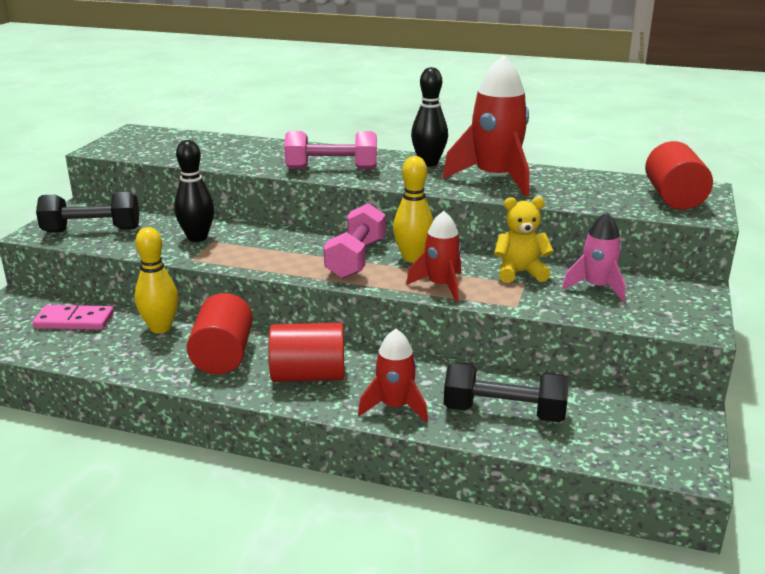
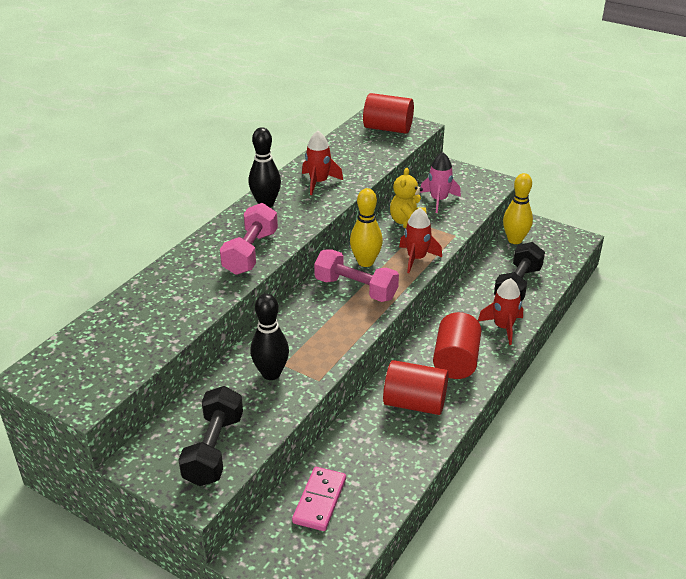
camera: 75 degrees left, 10 degrees up
yellow bowling pin [135,227,178,333] -> yellow bowling pin moved to [503,173,533,244]
red rocket [443,55,529,197] -> red rocket [302,131,343,195], size x0.58

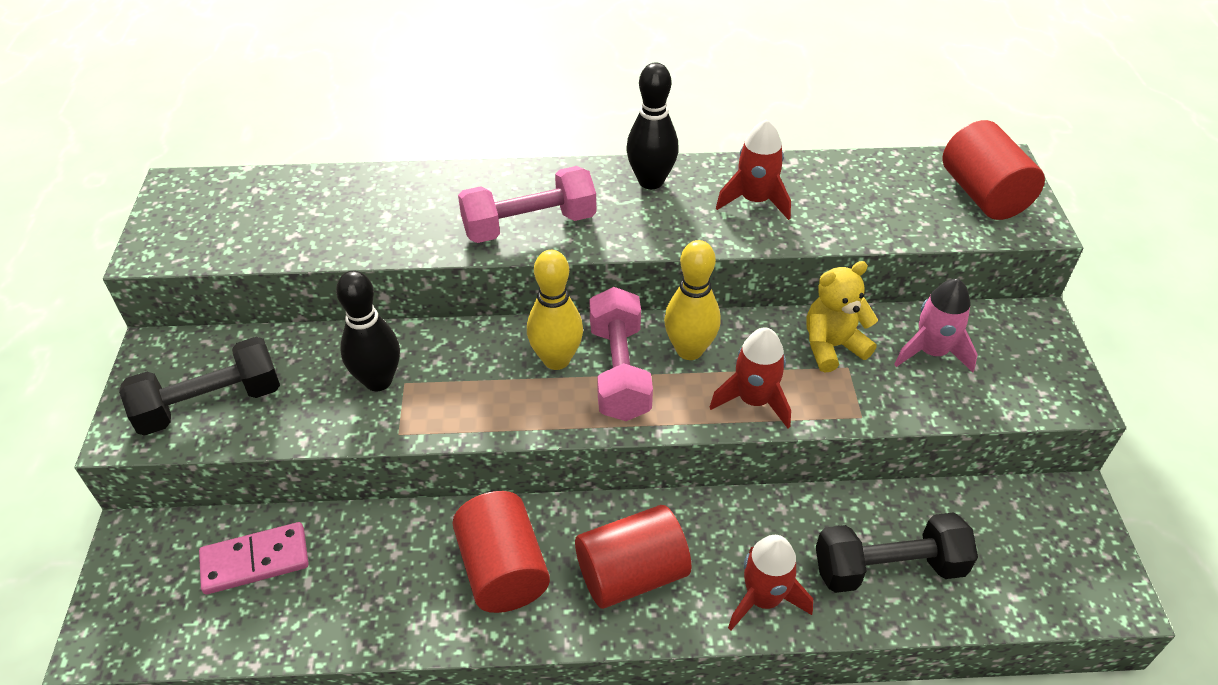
camera: 55 degrees right, 10 degrees up
yellow bowling pin [503,173,533,244] -> yellow bowling pin moved to [527,250,583,370]

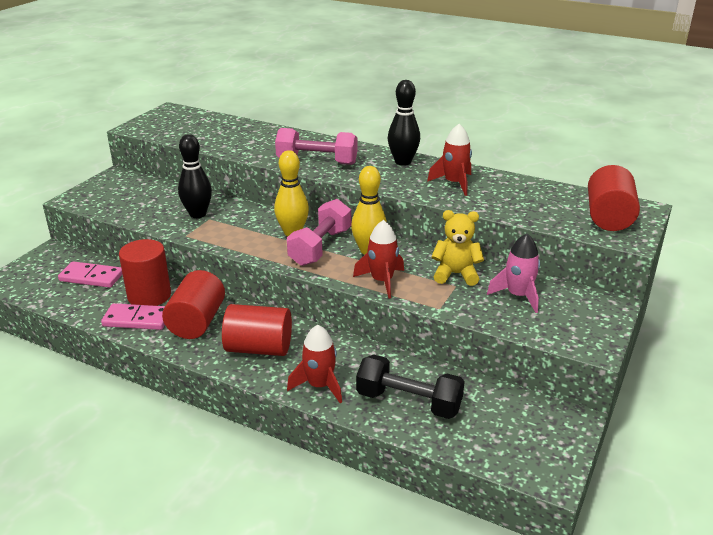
camera: 30 degrees right, 15 degrees down
black dumbbell [119,337,280,436] -> none
none -> pink domino [101,303,165,330]
none -> red cylinder [119,239,171,306]

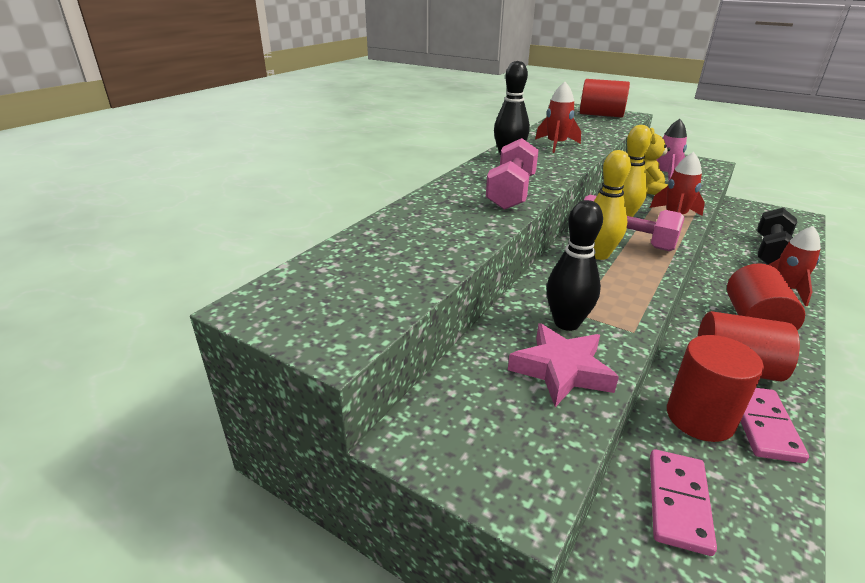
camera: 85 degrees left, 0 degrees up
none -> pink star [508,323,619,407]

